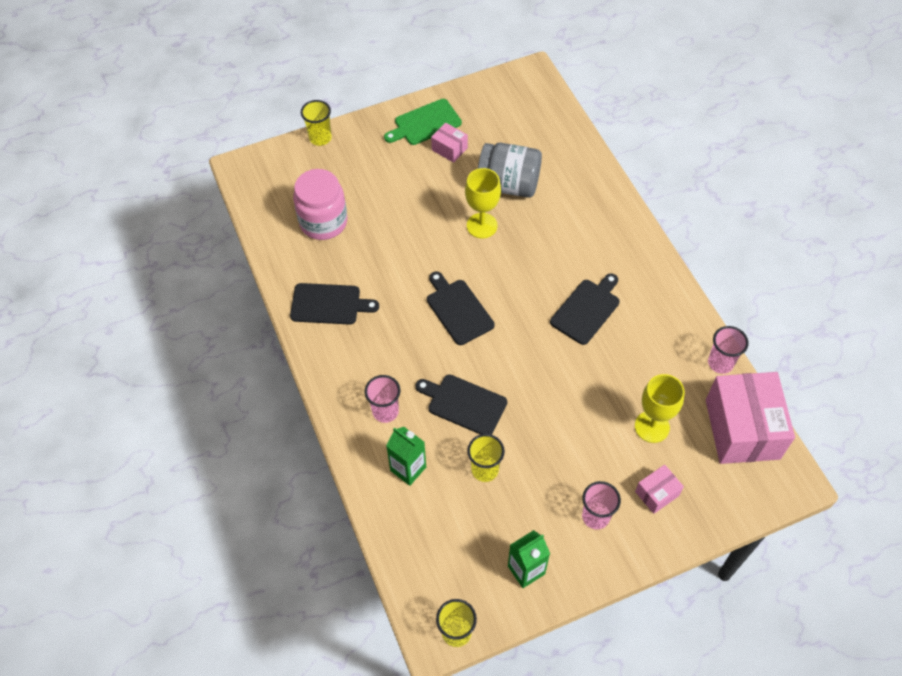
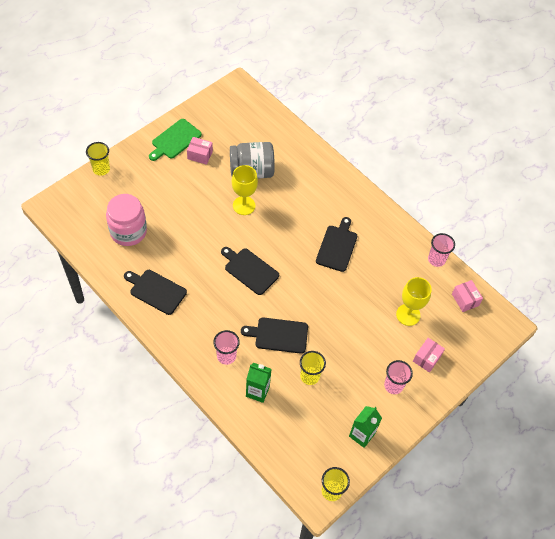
camera: 25 degrees left, 0 degrees up
black cutting board [290,283,379,325] -> black cutting board turned 135 degrees counterclockwise [124,270,187,315]
pink box [706,372,795,464] -> pink box [452,280,483,312], size x0.46

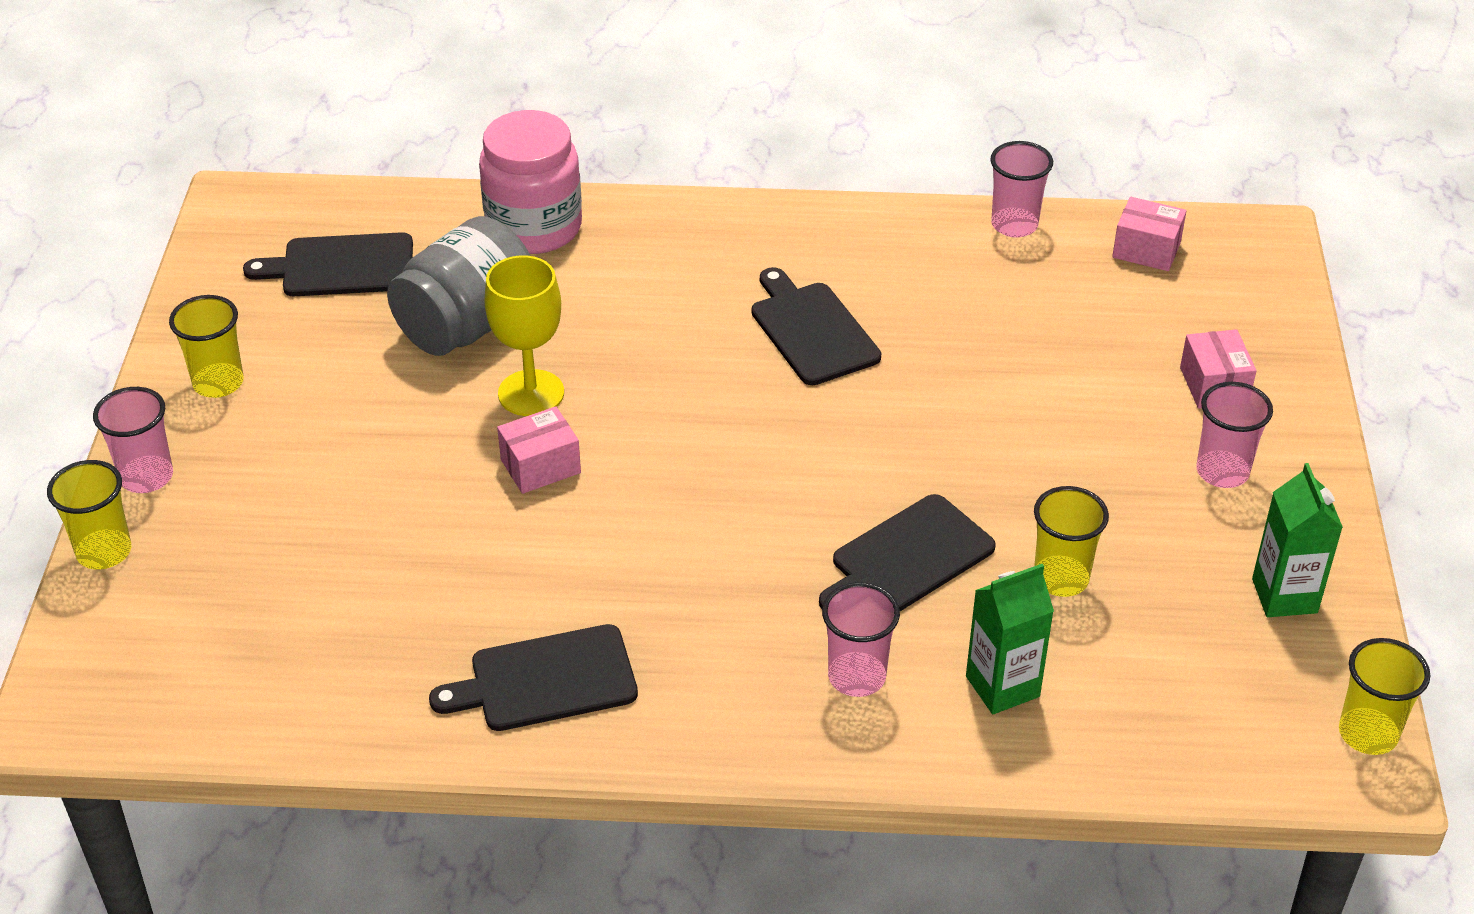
camera: 40 degrees left, 15 degrees down
pink jar [106,194,147,246] -> pink jar moved to [479,110,582,254]
green cutting board [149,119,202,161] -> yellow cup [169,295,244,398]
pink box [187,137,213,165] -> pink box moved to [497,406,581,494]
black cutting board [221,247,279,295] -> black cutting board moved to [243,232,413,296]
yellow goblet [396,277,432,326] -> none
none -> pink cup [93,387,173,493]

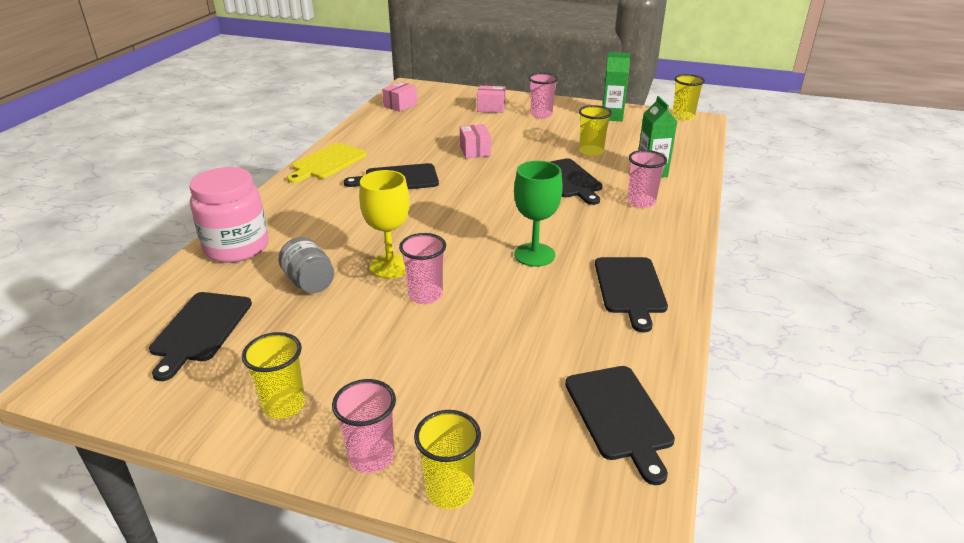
camera: 75 degrees left, 10 degrees down
grey jar [387,216,530,356] -> grey jar [278,237,334,293], size x0.60
pink box [497,406,581,494] -> pink box moved to [460,124,491,158]
pink cup [991,141,1053,238] -> pink cup moved to [399,233,446,304]
none -> yellow cutting board [287,143,367,183]
none -> green goblet [514,161,563,267]
none -> black cutting board [565,366,675,485]

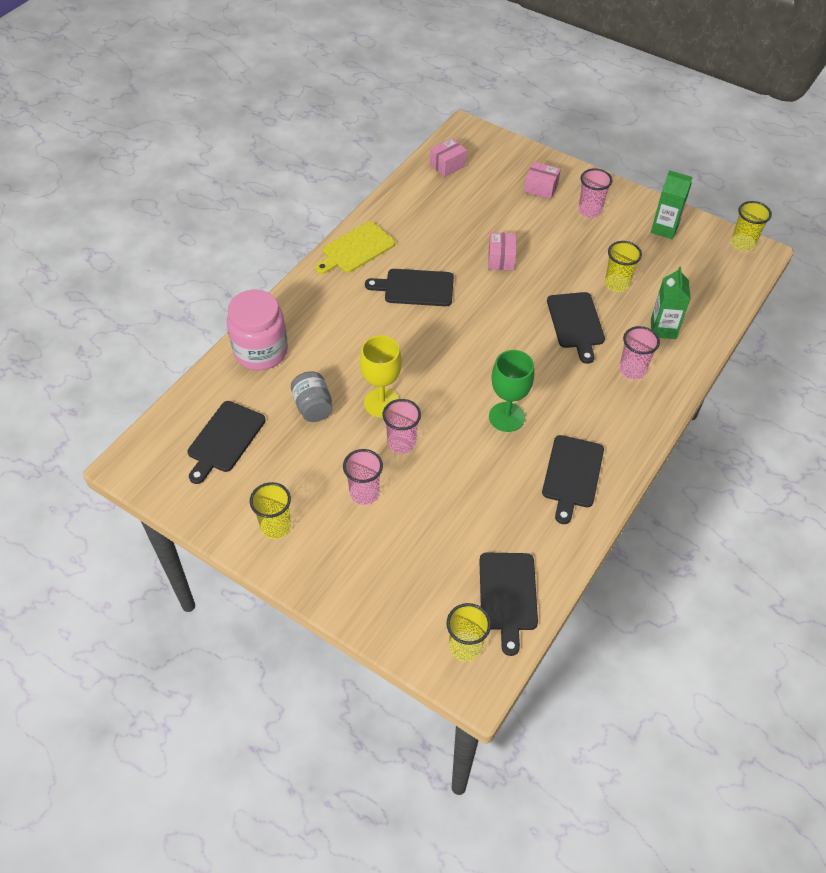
camera: 15 degrees right, 20 degrees up
pink cup [332,379,396,473] -> pink cup moved to [343,449,383,505]
yellow cup [414,410,481,509] -> yellow cup moved to [447,603,491,662]

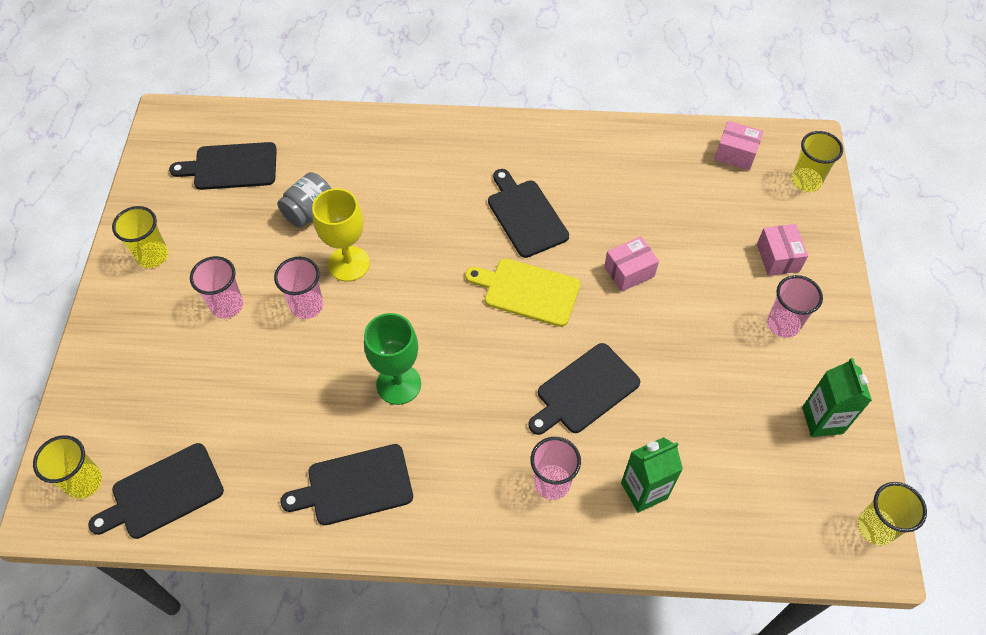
camera: 60 degrees right, 5 degrees up
pink jar [227,290,288,370] -> none
yellow cutting board [315,221,395,274] -> yellow cutting board moved to [465,258,580,327]
yellow cup [605,241,642,292] -> yellow cup moved to [792,131,843,192]

